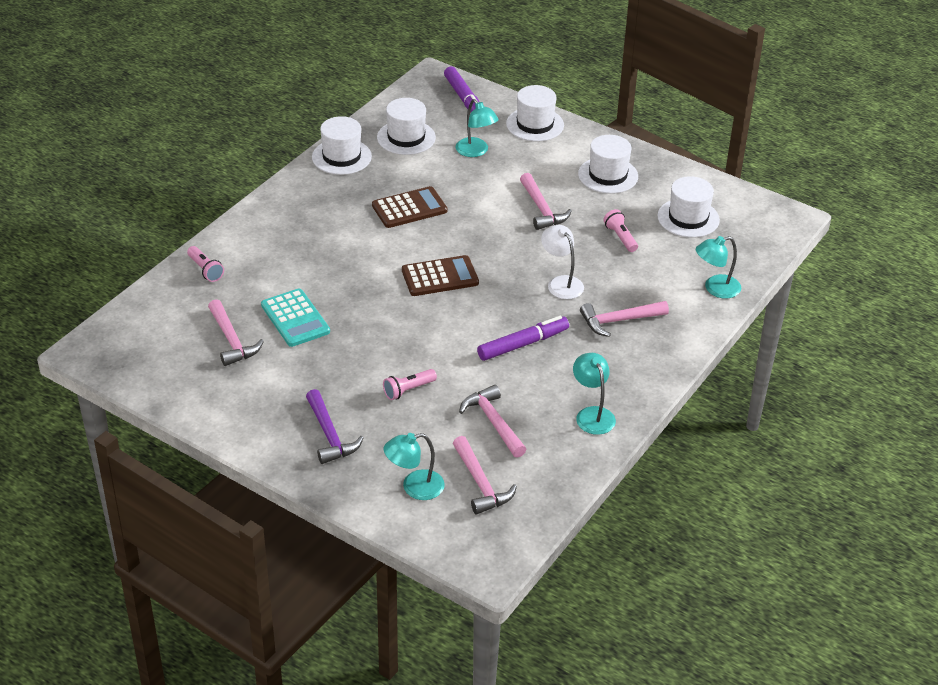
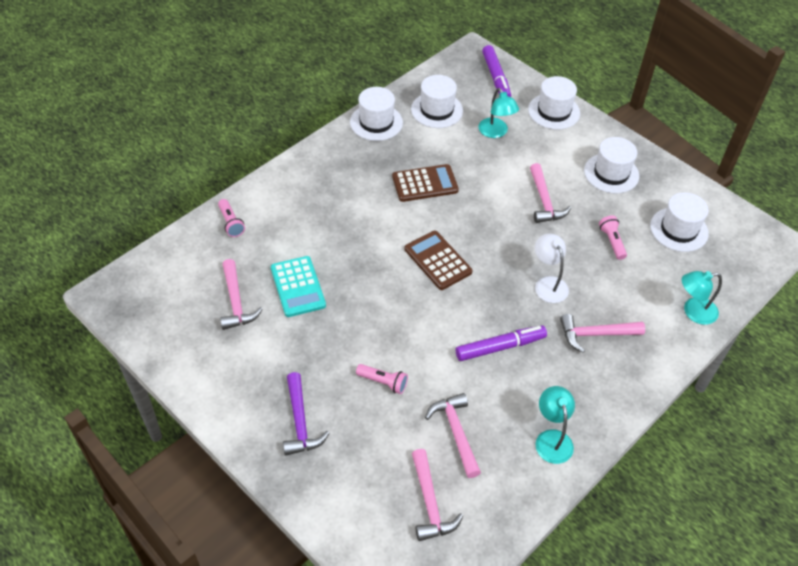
camera: 10 degrees right, 10 degrees up
pink flashlight [383,369,437,400] -> pink flashlight turned 135 degrees counterclockwise [356,364,408,394]
turquoise lamp [384,433,445,500] -> none
brown calculator [402,255,479,296] -> brown calculator turned 120 degrees counterclockwise [405,231,472,290]

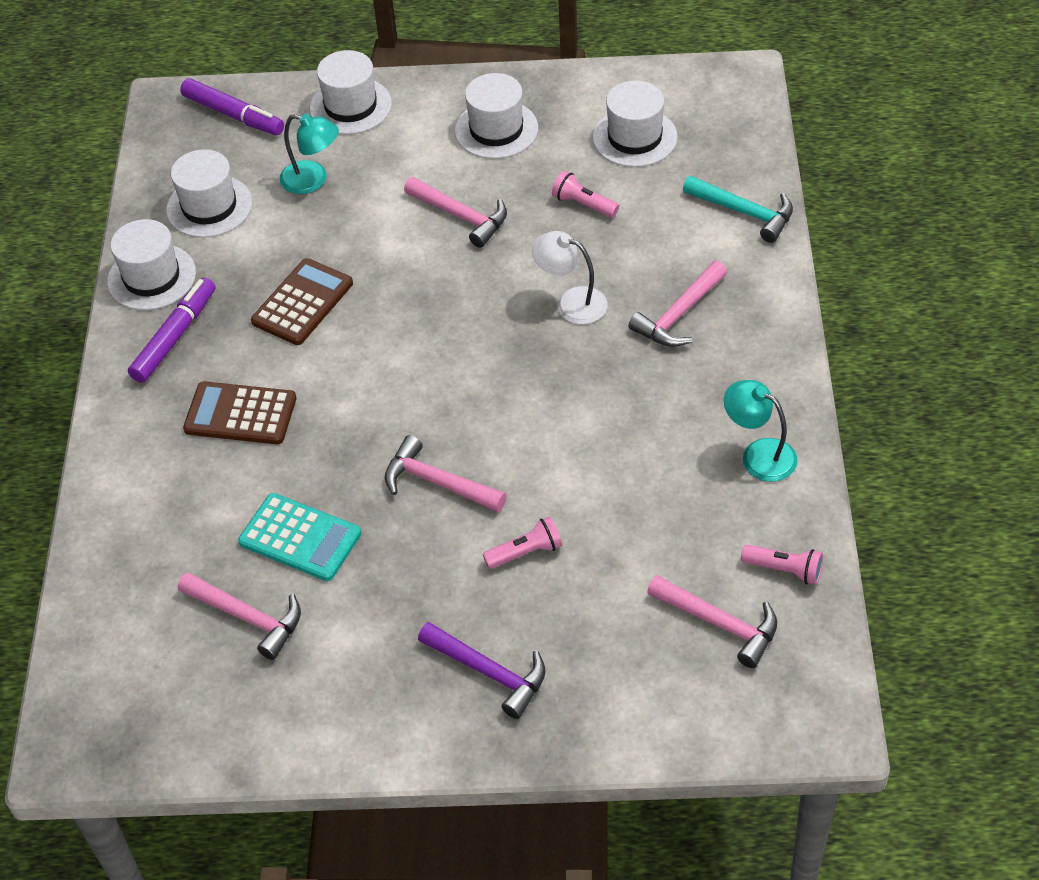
camera: 40 degrees left, 0 degrees up
pink flashlight [218,199,245,237] -> pink flashlight moved to [741,545,823,585]
brown calculator [405,231,472,290] -> brown calculator moved to [183,381,297,444]
pink hammer [425,393,481,478] -> pink hammer moved to [385,435,507,512]
purple marker [456,325,547,361] -> purple marker moved to [128,277,216,383]
turquoise lamp [682,271,722,325] -> turquoise hammer [683,176,793,243]

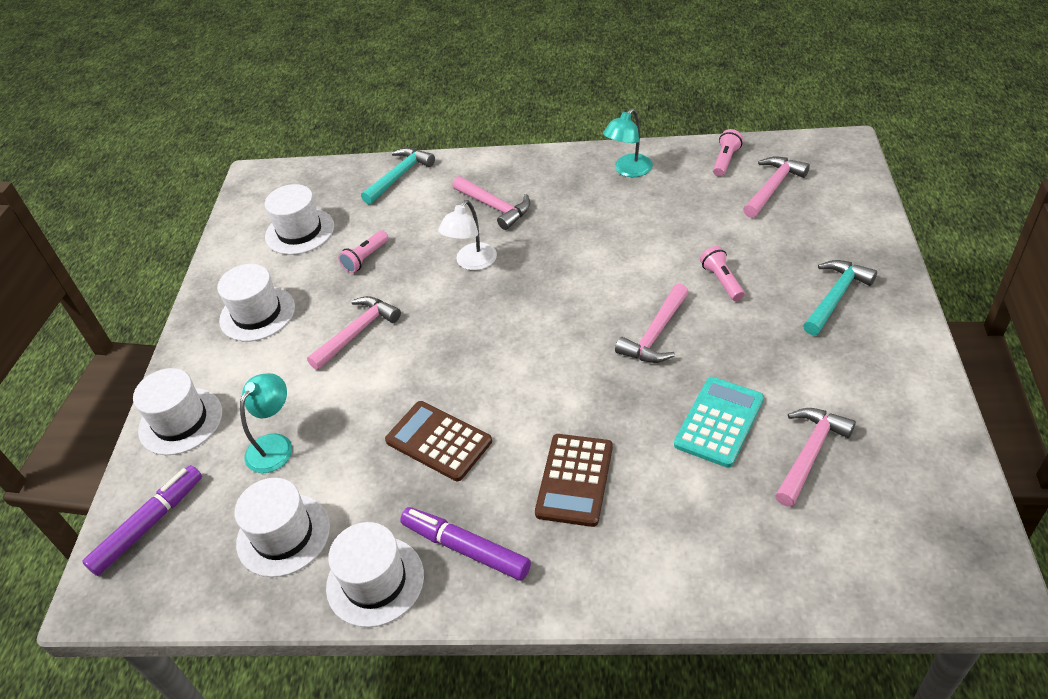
camera: 85 degrees left, 5 degrees down
purple hammer [418,622,546,719] -> turquoise hammer [803,260,877,335]

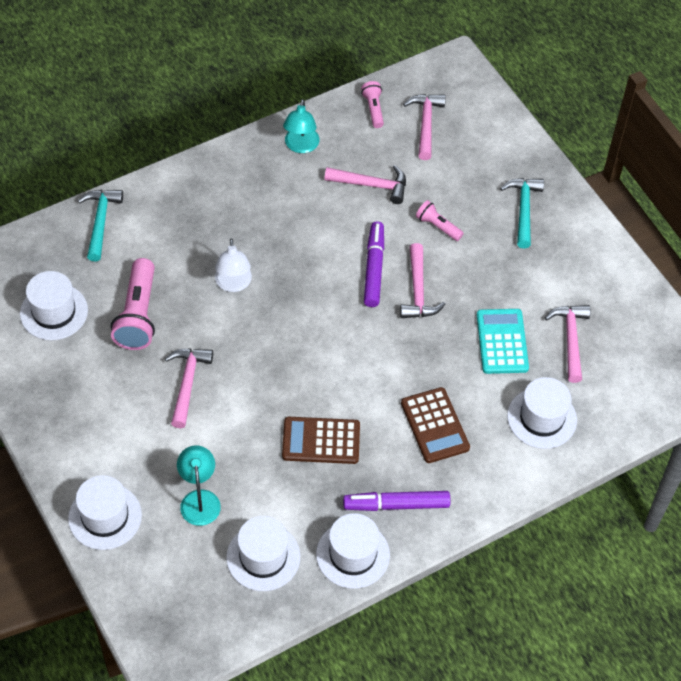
camera: 40 degrees left, 10 degrees up
purple marker [82,465,202,576] -> purple marker moved to [364,221,384,307]
white hat [217,264,295,341] -> white hat moved to [507,377,577,449]
pink flashlight [338,230,389,273] -> pink flashlight [111,258,155,350], size x1.86
pink hammer [452,176,530,230] -> pink hammer moved to [324,165,406,204]

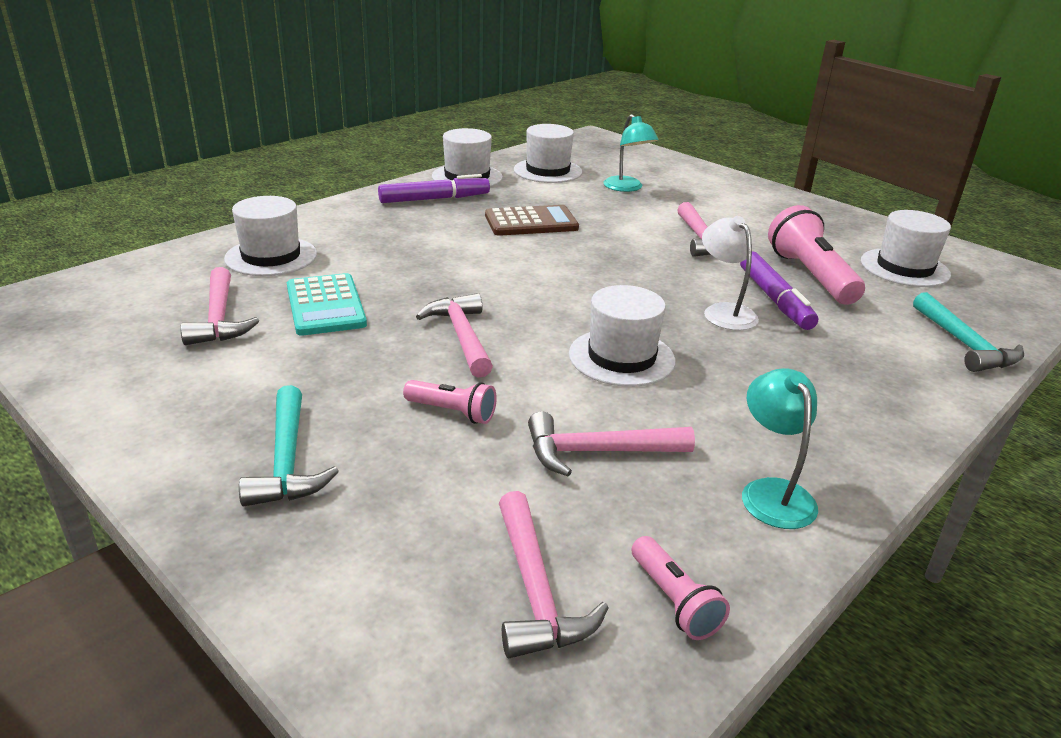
camera: 165 degrees right, 25 degrees down
white hat [68,475,142,550] -> white hat moved to [569,285,675,387]
purple marker [364,221,384,307] -> purple marker moved to [740,251,818,330]
brown calculator [401,387,470,463] -> none

